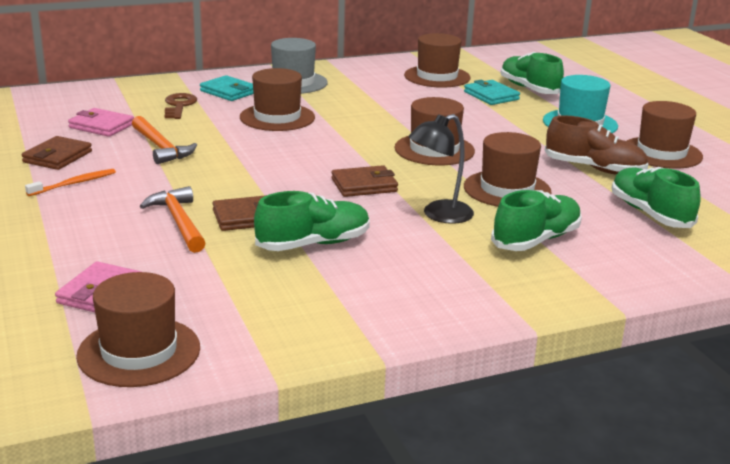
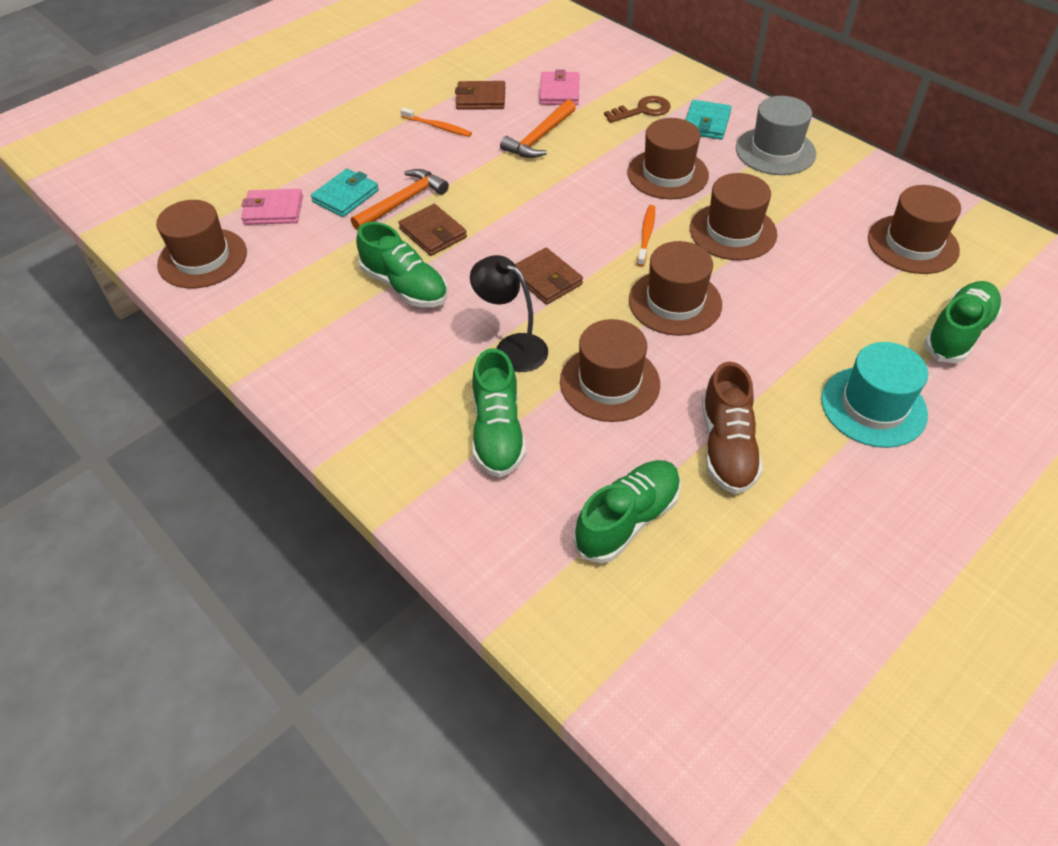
camera: 70 degrees right, 25 degrees up
turquoise wallet [464,80,520,105] -> turquoise wallet moved to [311,169,379,217]
green shoe [491,190,582,251] -> green shoe turned 60 degrees clockwise [472,348,526,478]
brown hat [627,101,703,169] -> brown hat moved to [690,173,777,261]
none -> orange toothbrush [637,205,655,267]

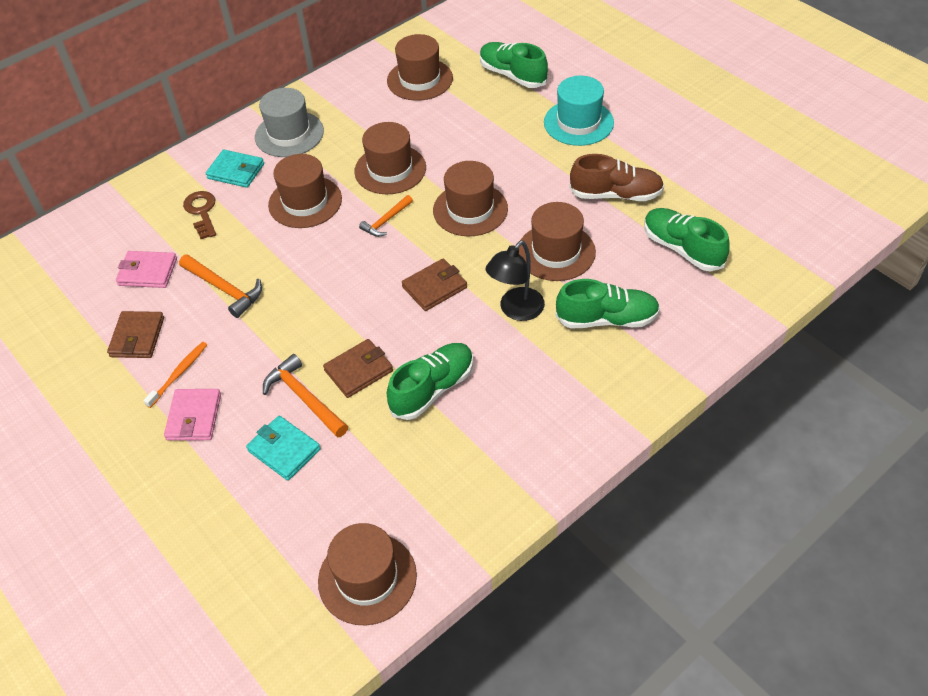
camera: 85 degrees left, 0 degrees up
pink wallet [241,189,303,225] -> pink wallet moved to [164,389,221,441]
orange toothbrush [637,205,655,267] -> orange hammer [359,195,413,237]

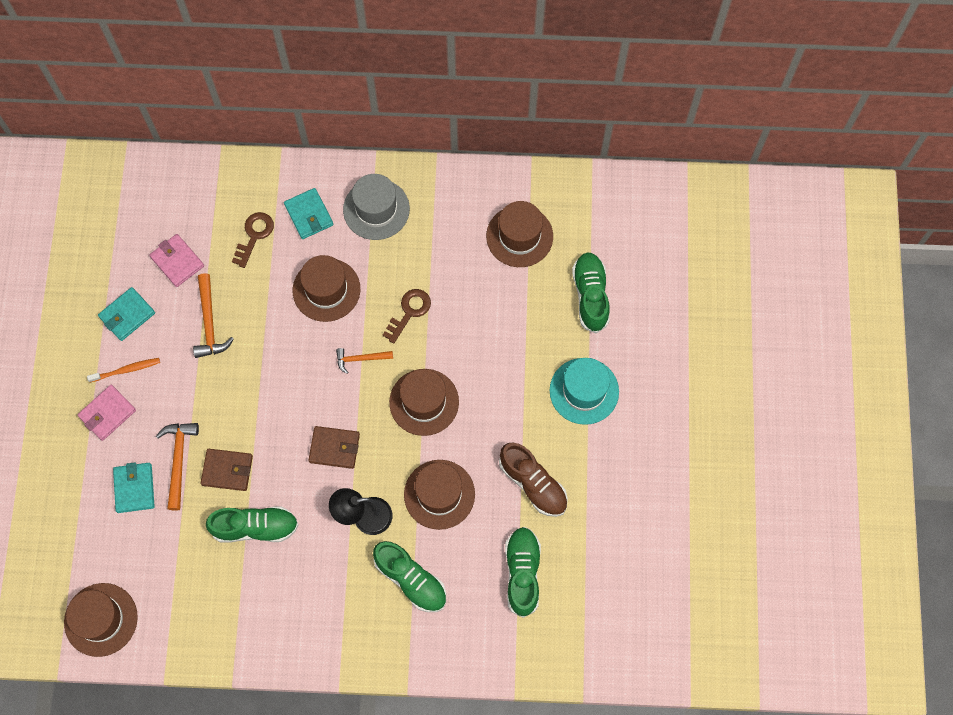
camera: 40 degrees right, 20 degrees up
brown wallet [107,311,164,358] -> turquoise wallet [98,287,155,341]
brown hat [354,122,426,194] -> brown key [383,289,431,343]

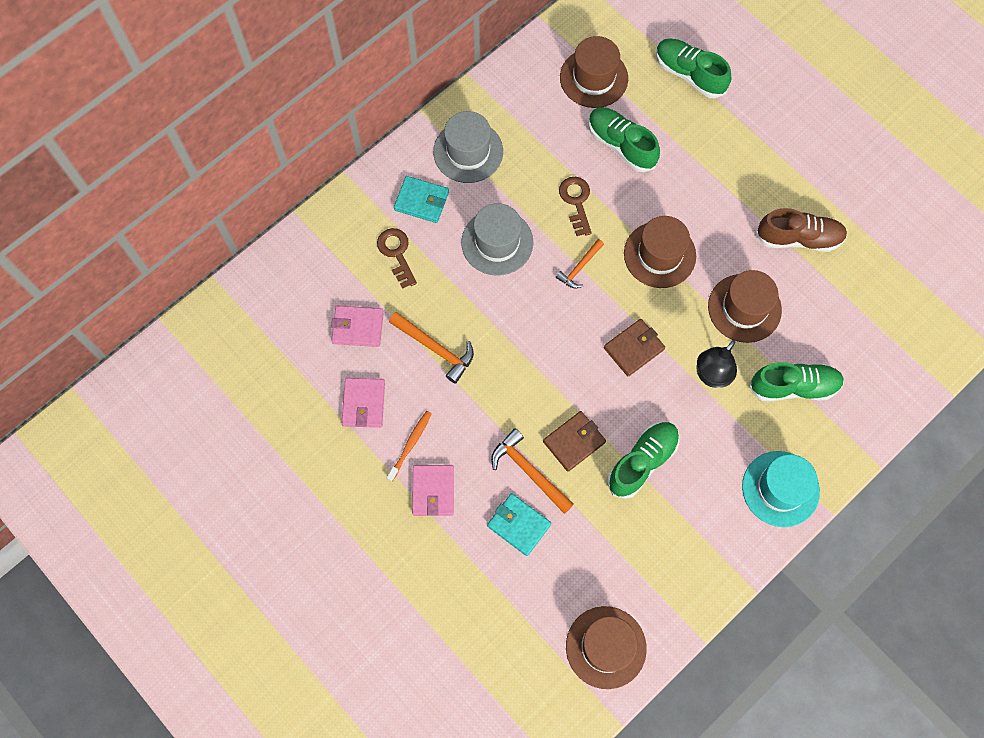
camera: 45 degrees left, 0 degrees up
turquoise wallet [98,287,155,341] -> pink wallet [342,378,385,428]
brown hat [293,255,360,322] -> grey hat [461,203,533,276]
green shoe [505,527,541,618] -> green shoe moved to [589,107,660,172]
turquoise hat [550,358,619,425] -> turquoise hat moved to [742,451,820,527]

